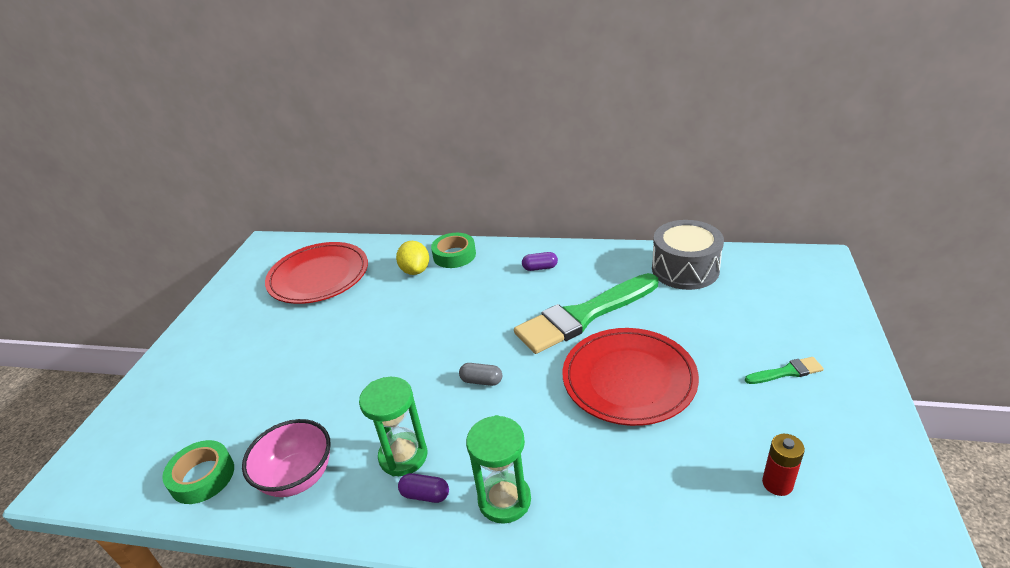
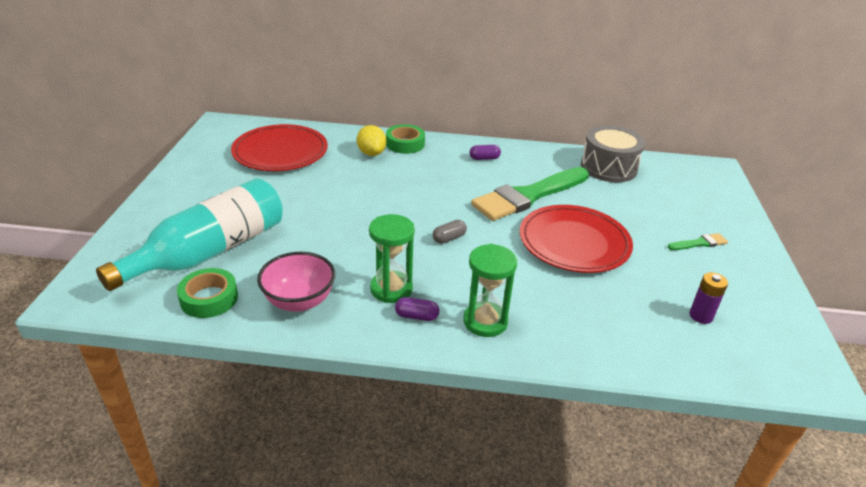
camera: 10 degrees left, 0 degrees up
grey capsule [459,363,502,386] -> grey capsule turned 45 degrees counterclockwise [432,220,467,244]
red battery [762,434,805,496] -> purple battery [689,272,728,324]
none -> turquoise bottle [96,178,283,291]

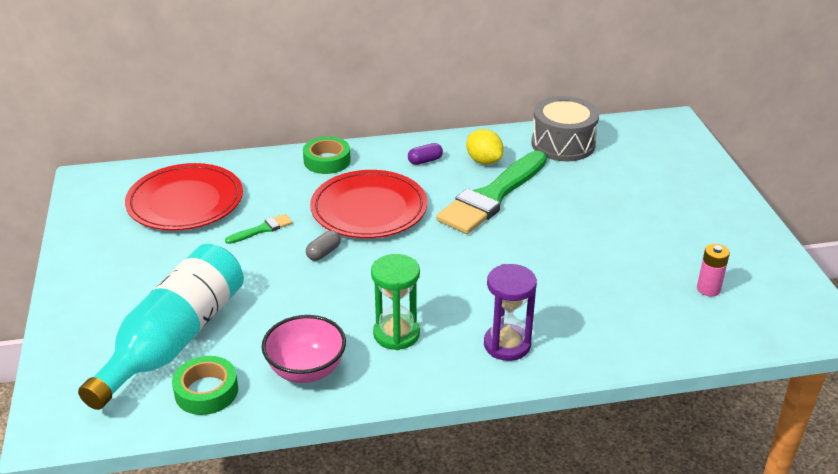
camera: 15 degrees left, 0 degrees up
yellow lemon [357,125,386,156] -> yellow lemon moved to [466,129,504,165]
purple capsule [395,297,439,321] -> none
grey capsule [432,220,467,244] -> grey capsule moved to [306,230,341,261]
green hourglass [463,244,517,337] -> purple hourglass [484,264,537,361]
red plate [520,205,633,273] -> red plate moved to [310,170,427,238]
green brush [667,233,728,250] -> green brush moved to [225,214,292,244]
purple battery [689,272,728,324] -> pink battery [697,244,730,296]

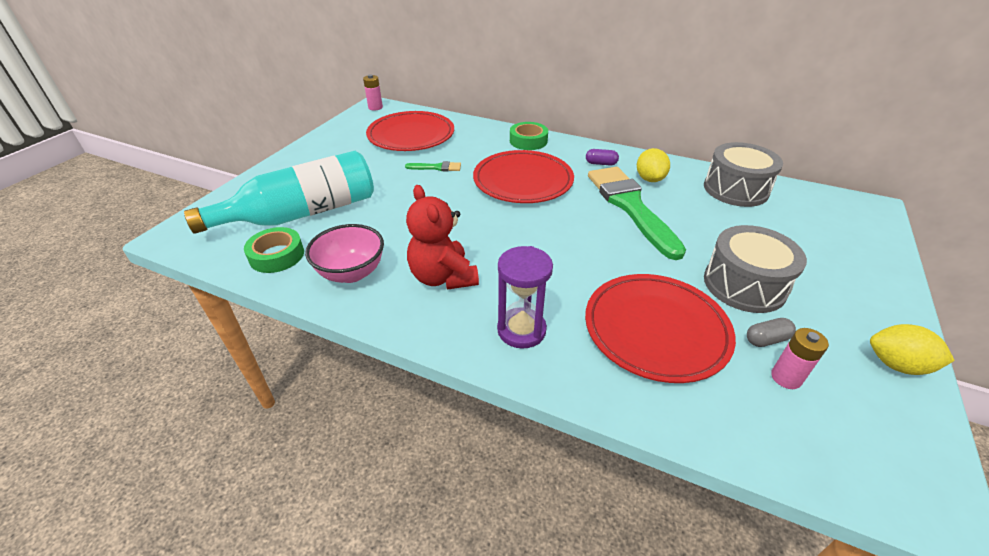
camera: 35 degrees right, 5 degrees up
grey capsule [306,230,341,261] -> grey capsule moved to [747,318,796,347]
green hourglass [371,254,420,350] -> red teddy bear [406,185,479,290]
green brush [436,151,547,234] -> green brush turned 90 degrees clockwise [588,167,686,260]
none -> pink battery [363,74,383,111]
none -> red plate [585,274,736,383]
none -> grey drum [704,225,807,313]
none -> yellow lemon [870,324,955,375]

